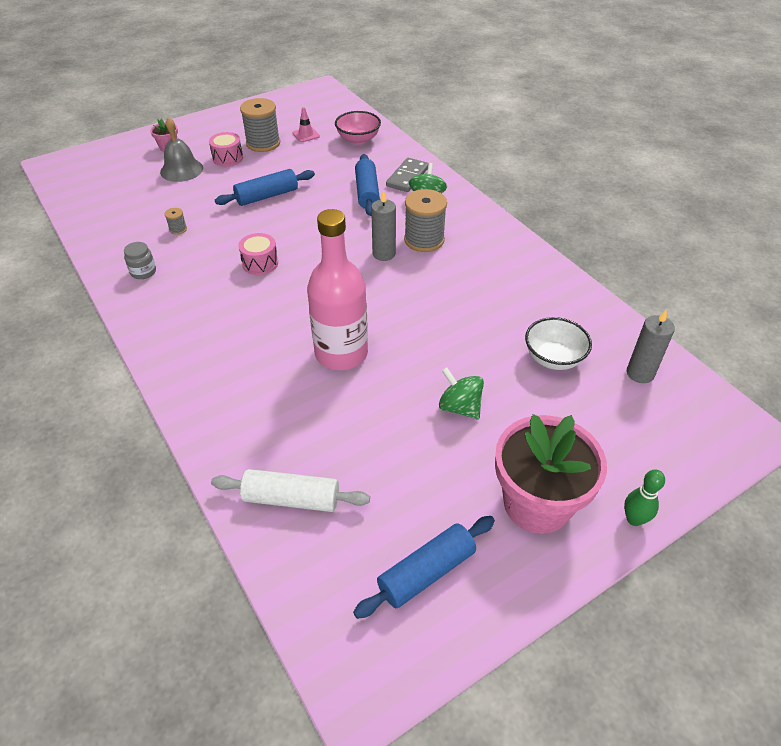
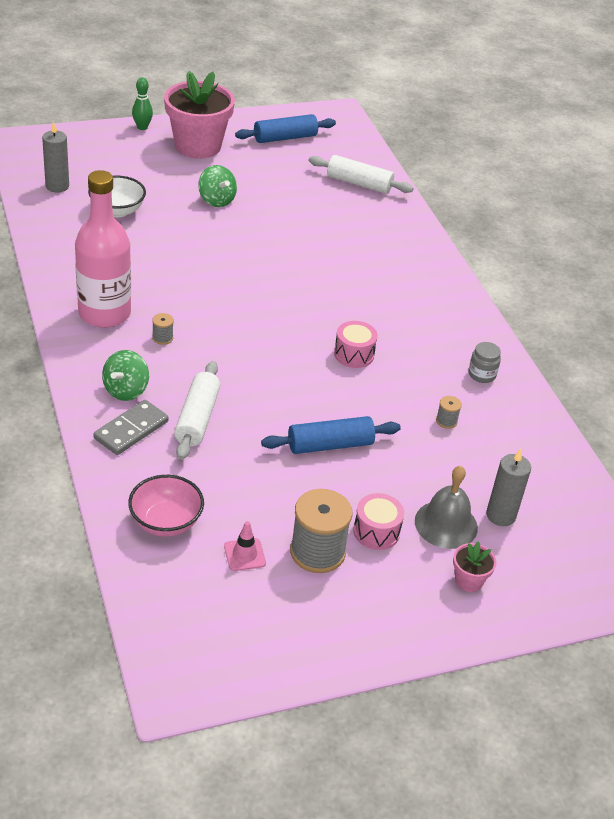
camera: 170 degrees left, 5 degrees down
pink bottle [307,209,368,370] -> pink bottle moved to [75,170,131,328]
blue rolling pin [355,154,380,216] -> white rolling pin [174,361,221,460]
grey candle [371,190,396,261] -> grey candle moved to [486,449,531,526]
grey spool [404,189,447,252] -> grey spool [152,313,174,345], size x0.44

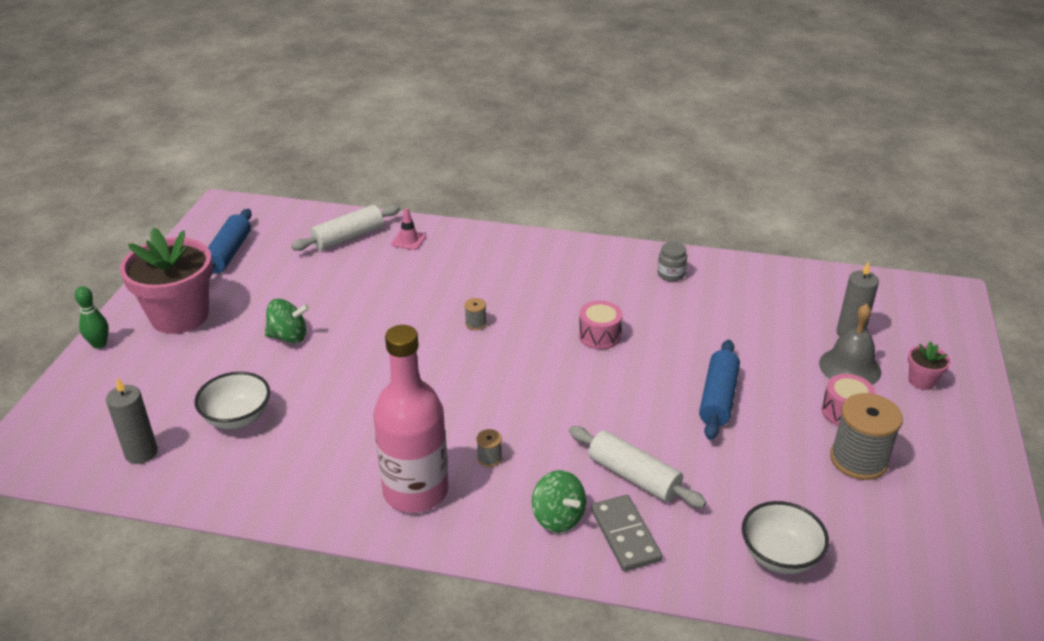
camera: 55 degrees left, 5 degrees down
pink bowl [128,475,204,537] -> white bowl [742,501,829,574]
pink traffic cone [224,521,266,571] -> pink traffic cone moved to [391,208,426,250]
grey spool [436,396,462,429] -> grey spool moved to [464,298,487,330]

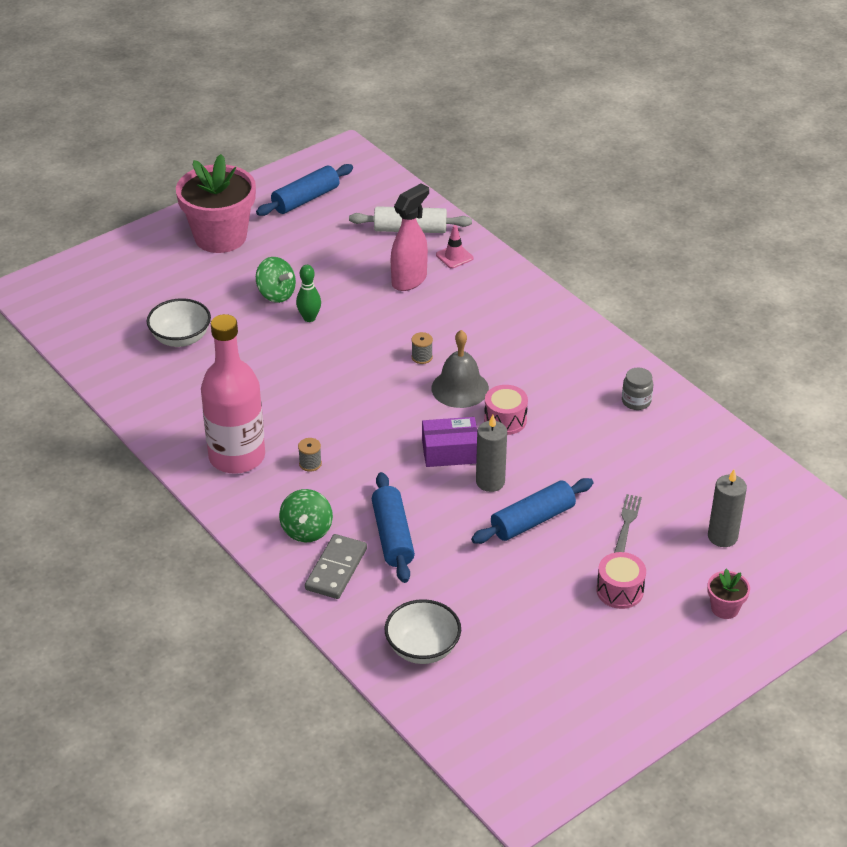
camera: 40 degrees right, 5 degrees up
green bowling pin [75,286,109,349] -> green bowling pin moved to [296,265,321,322]
grey candle [106,377,158,464] -> grey candle moved to [476,415,507,492]
white rolling pin [569,426,707,508] -> blue rolling pin [372,472,415,583]
grey bell [819,304,881,385] -> grey bell moved to [432,330,489,408]
grey spool [830,393,903,480] -> none
none -> pink spray bottle [391,183,429,291]
none -> purple box [422,417,477,467]
none -> grey fork [614,494,642,553]

